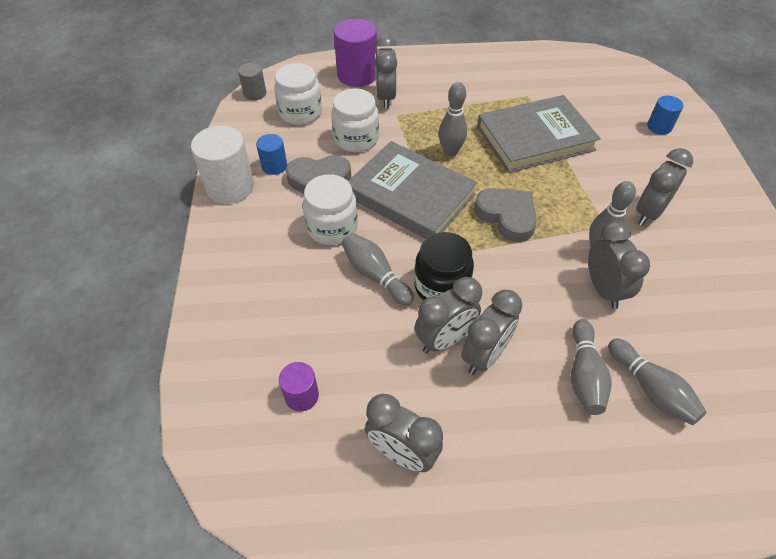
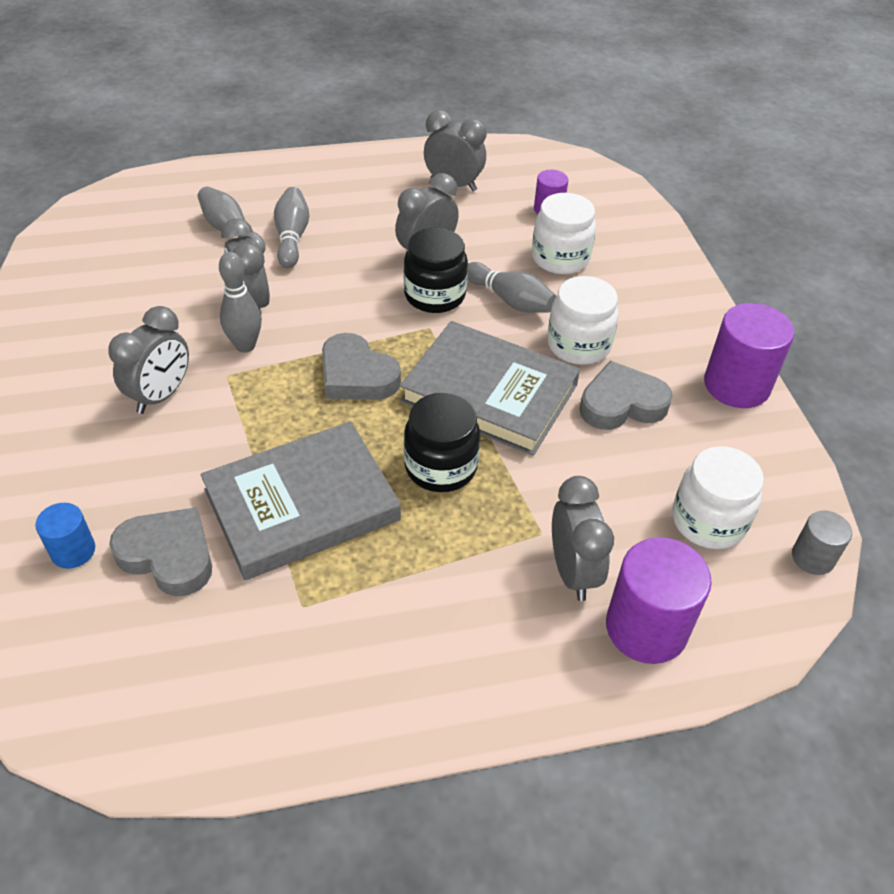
camera: 170 degrees right, 5 degrees down
white cylinder [191,126,254,204] -> purple cylinder [704,303,794,408]
blue cylinder [256,134,287,175] -> none
white jar [331,88,379,152] -> white jar moved to [532,193,596,274]
grey bowling pin [439,82,467,157] -> black jar [404,393,480,492]
grey clock [461,290,522,375] -> none
none -> grey heart [109,507,212,596]

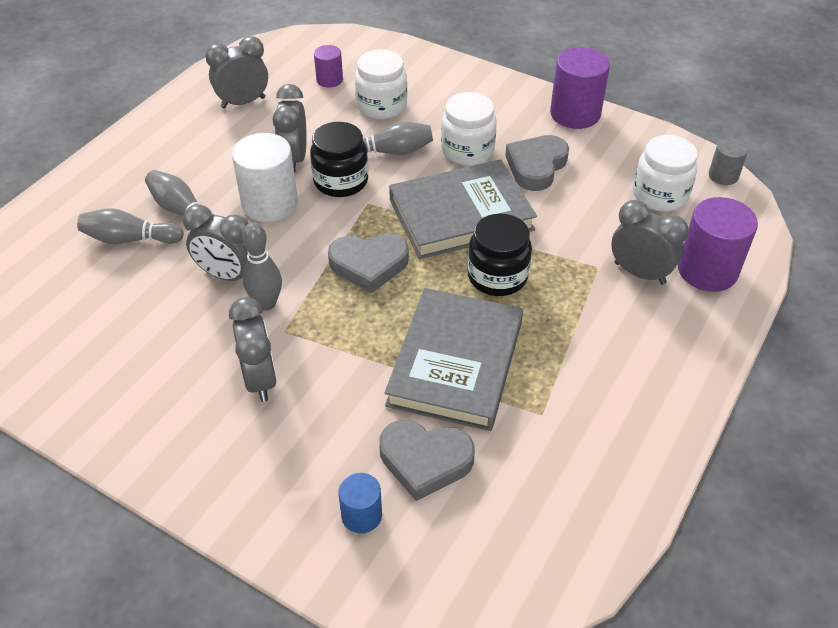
camera: 45 degrees left, 0 degrees up
grey heart [109,507,212,596] -> grey heart turned 150 degrees counterclockwise [379,420,475,501]
none -> white cylinder [232,133,298,222]

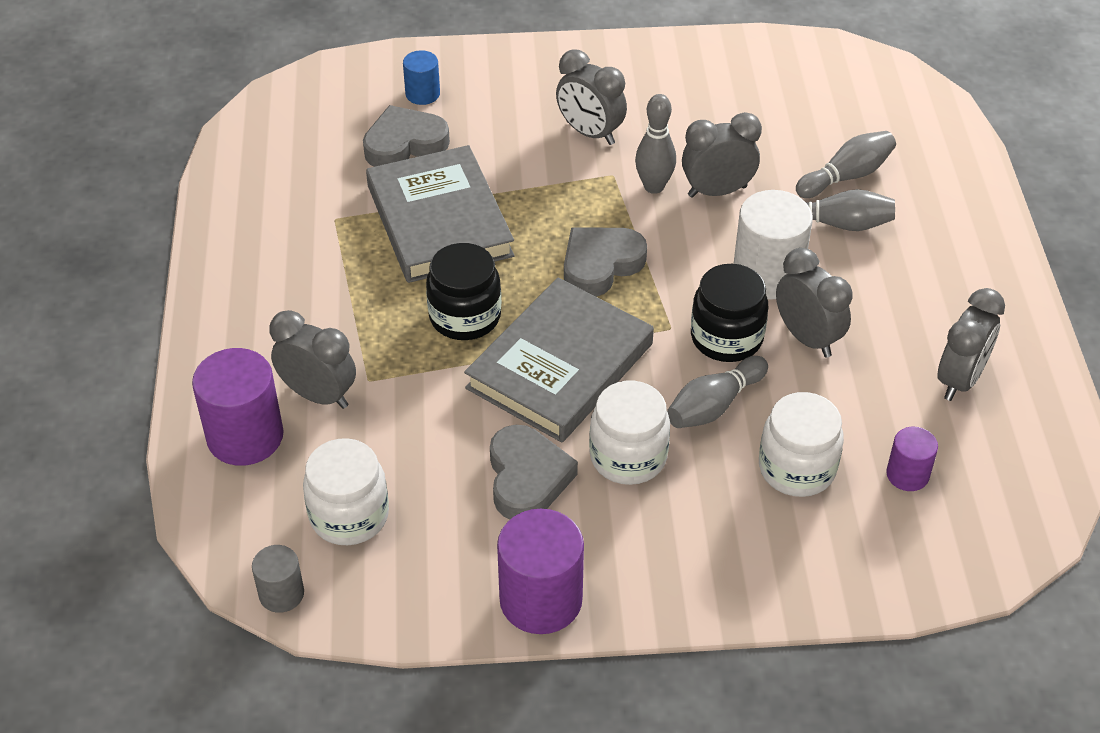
camera: 145 degrees right, 0 degrees up
grey clock [611,200,689,285] -> grey clock turned 150 degrees counterclockwise [269,310,356,409]

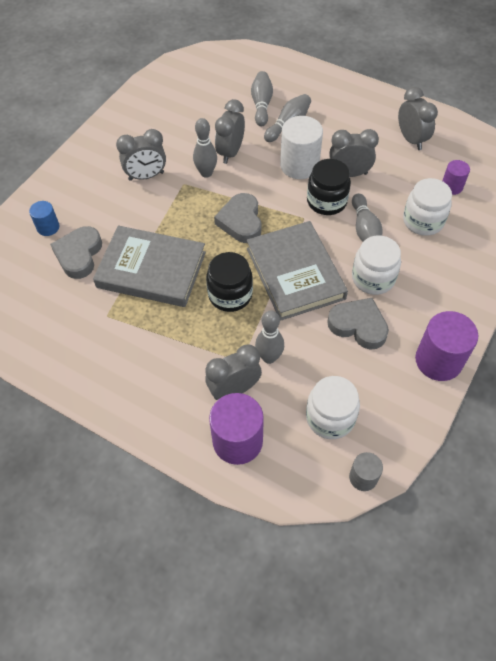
camera: 55 degrees left, 10 degrees up
none -> grey bowling pin [255,311,284,364]

